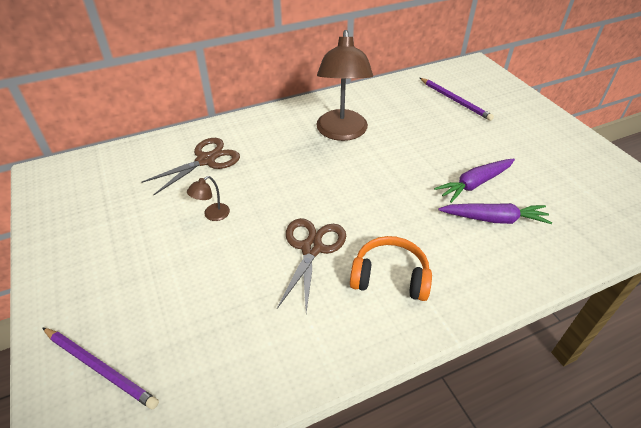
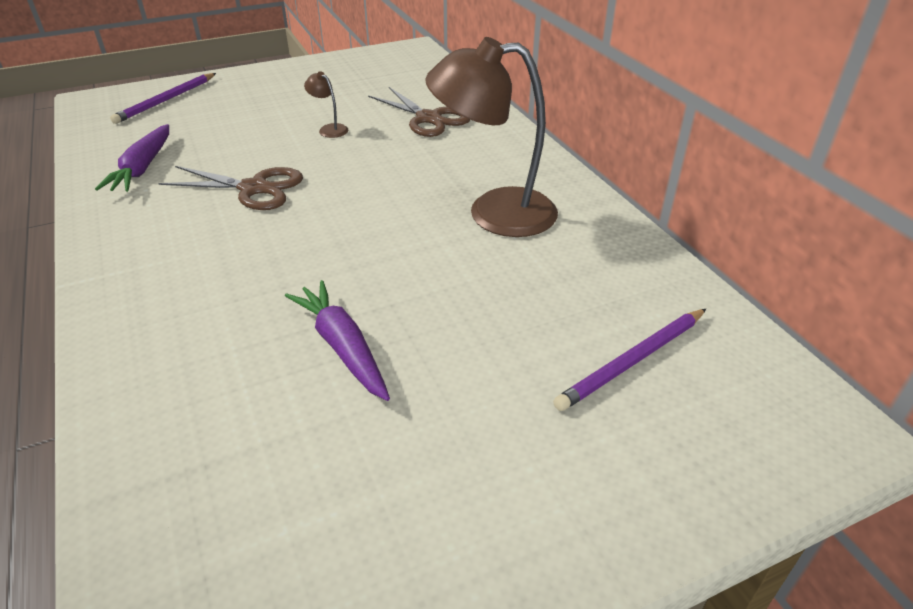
camera: 90 degrees right, 5 degrees down
orange headphones [350,236,432,301] -> none
purple carrot [438,203,552,224] -> purple carrot moved to [95,124,169,192]

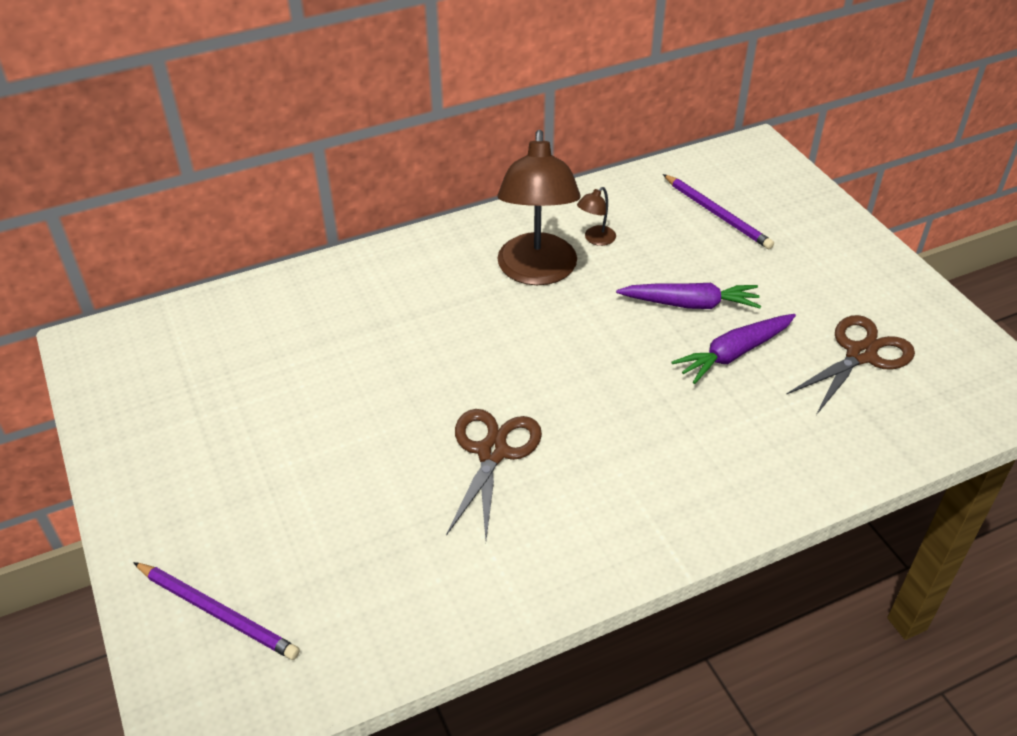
camera: 90 degrees left, 5 degrees up
purple carrot [95,124,169,192] -> purple carrot moved to [616,283,761,309]
brown lamp [304,71,348,138] -> brown lamp moved to [577,187,616,246]
brown scissors [368,87,470,137] -> brown scissors moved to [786,315,915,415]

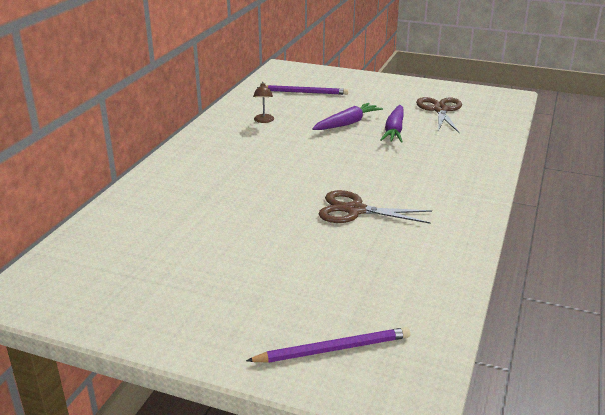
camera: 45 degrees left, 15 degrees down
brown scissors [446,409,542,540] -> brown scissors turned 45 degrees counterclockwise [319,190,432,224]
brown lamp [497,130,581,285] -> none

